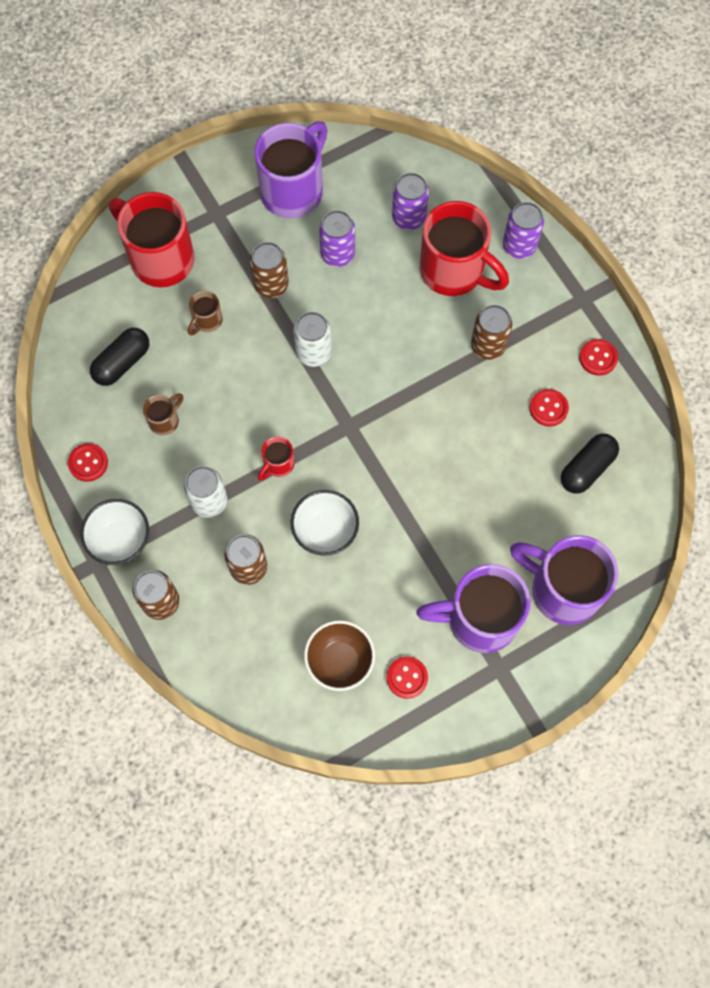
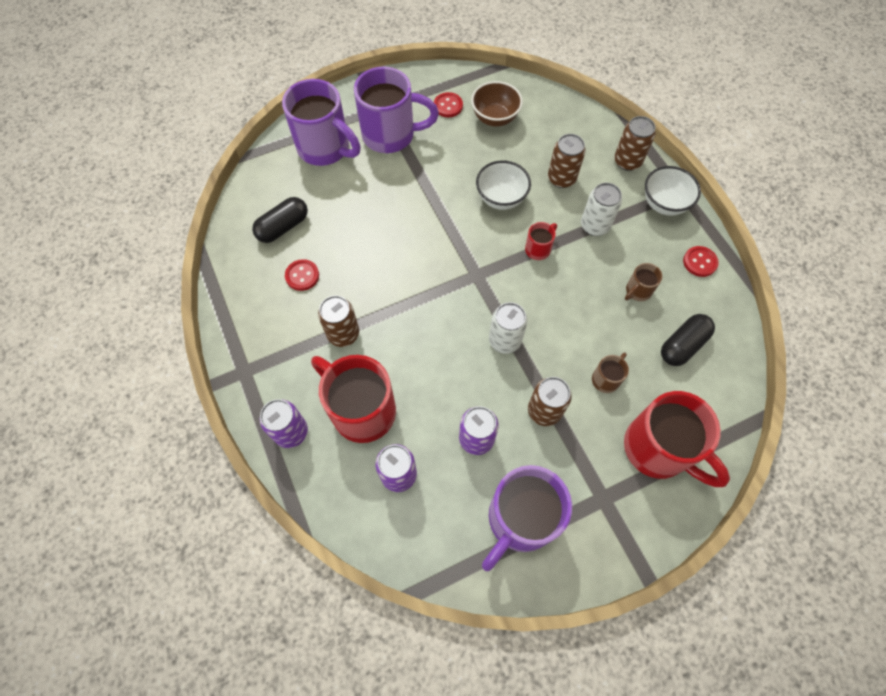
camera: 175 degrees left, 5 degrees down
red button [579,339,618,375] -> none

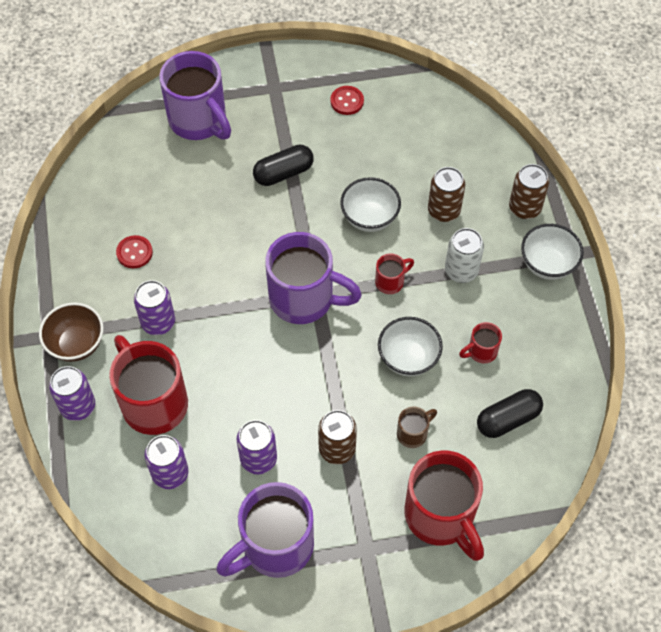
camera: 15 degrees right, 5 degrees down
black capsule [252,197,308,243] -> black capsule moved to [253,145,314,186]
brown can [318,296,359,347] -> purple can [134,280,175,335]
purple mug [354,67,439,153] -> purple mug moved to [265,232,362,324]
brown bowl [471,81,523,127] -> brown bowl moved to [39,302,103,362]
white can [489,302,528,354] -> none
brown mug [625,263,662,301] -> red mug [459,322,502,364]
red button [683,246,719,277] -> none
none -> white bowl [378,317,443,376]

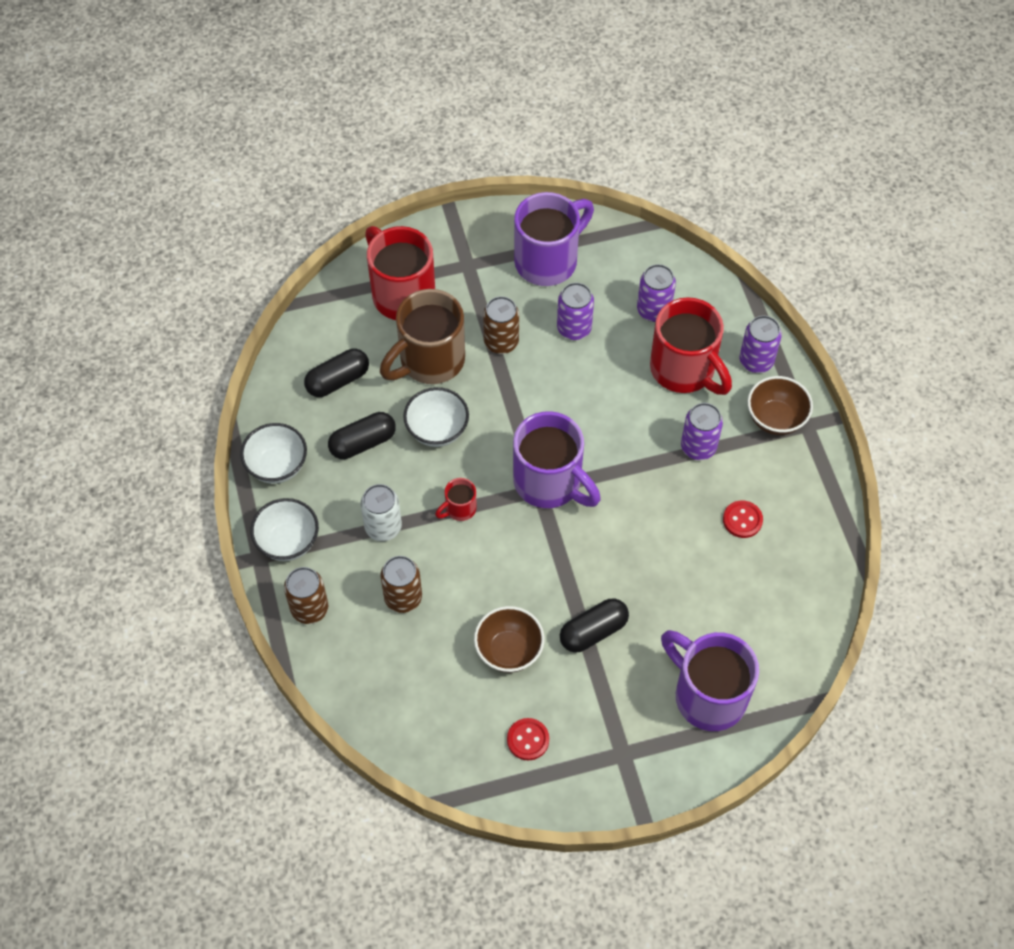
camera: 175 degrees right, 0 degrees up
purple mug [265,232,362,324] -> purple mug turned 150 degrees counterclockwise [513,411,601,508]
white bowl [340,177,401,232] -> white bowl moved to [240,423,307,484]
brown mug [397,406,437,448] -> brown mug [380,289,465,384], size x2.21
red mug [459,322,502,364] -> black capsule [328,412,396,459]
none -> brown bowl [474,606,545,673]

